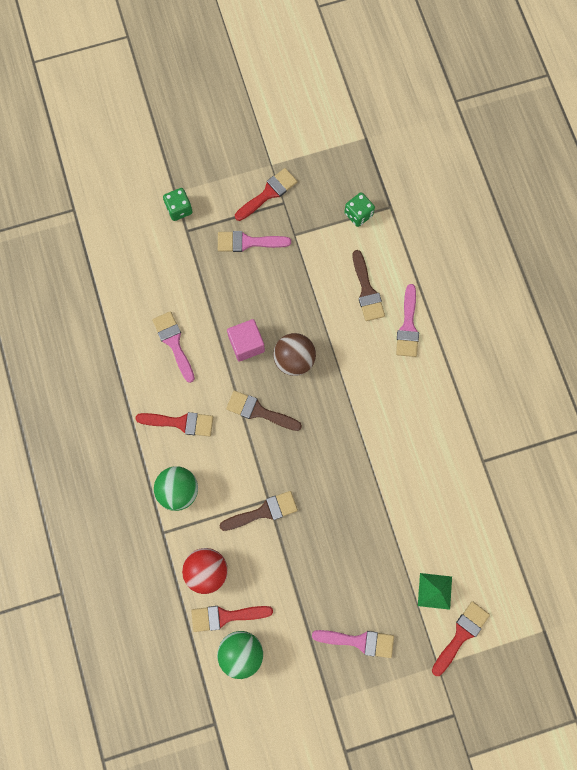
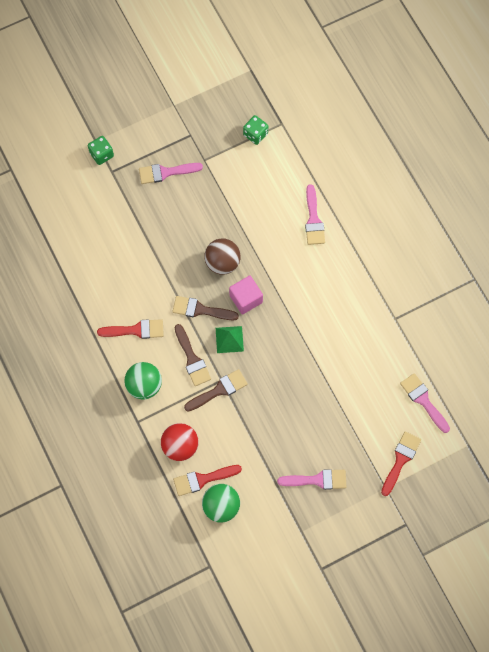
camera: 10 degrees left, 5 degrees down
pink brush [152,311,195,383] -> pink brush moved to [400,373,450,433]
pink cube [227,319,265,362] -> pink cube moved to [229,275,263,314]
red brush [235,168,298,221] -> none
brown brush [353,250,385,321] -> brown brush moved to [174,324,211,386]
green pyramid [418,573,452,610] -> green pyramid moved to [216,326,244,353]

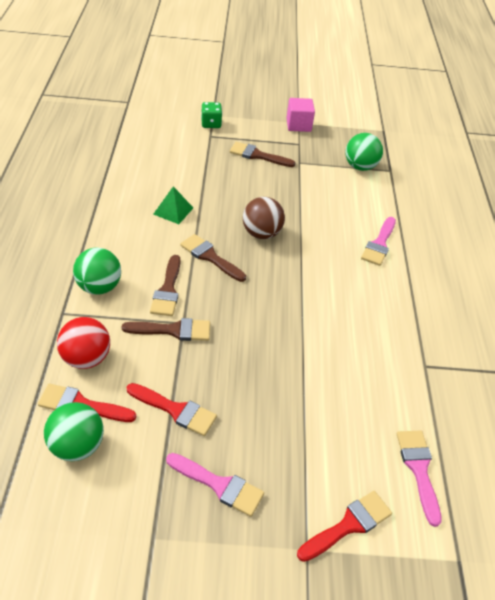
camera: 25 degrees right, 25 degrees down
red brush [97,319,164,339] -> red brush moved to [127,383,217,436]
pink brush [139,163,203,184] -> brown brush [230,142,295,167]
green pyramid [216,326,244,353] -> green pyramid moved to [153,187,193,224]
pink cube [229,275,263,314] -> pink cube moved to [286,98,315,132]
green dice [243,115,268,145] -> green ball [345,133,383,171]

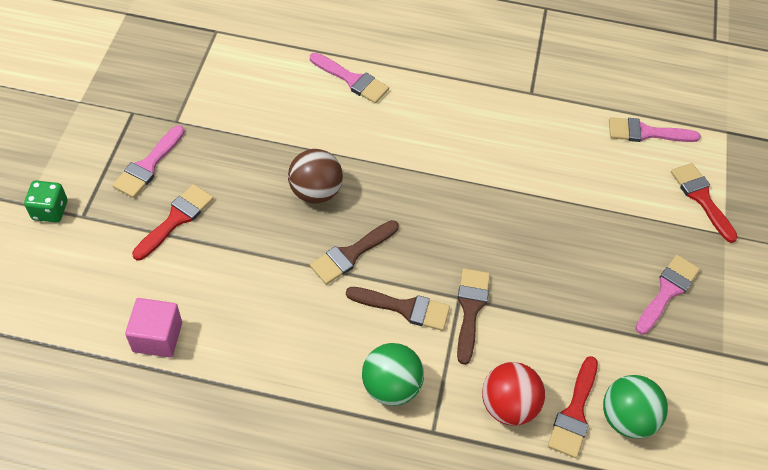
camera: 80 degrees left, 10 degrees up
red brush [127,383,217,436] -> red brush moved to [132,184,214,260]
green pyramid [153,187,193,224] -> none
brown brush [230,142,295,167] -> pink brush [112,125,185,198]
pink cube [286,98,315,132] -> pink cube moved to [125,298,182,358]
green ball [345,133,383,171] -> none

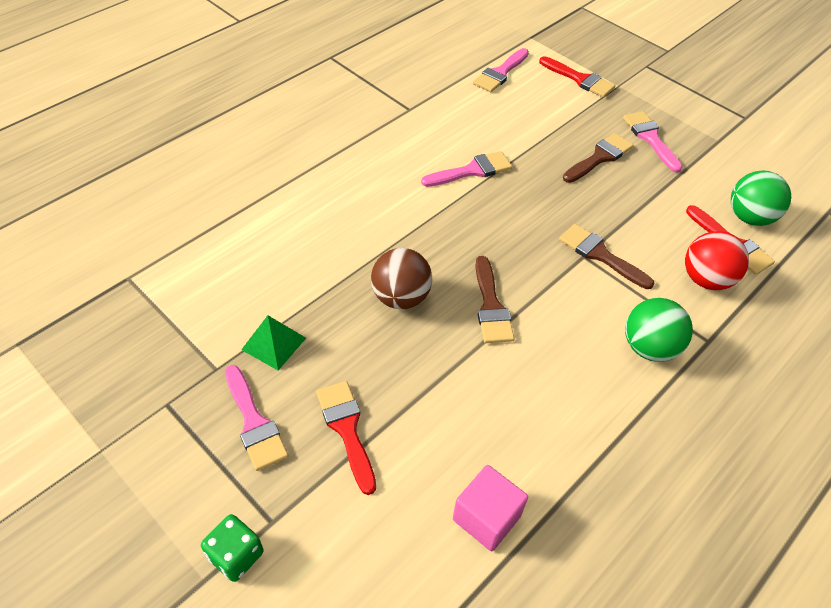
camera: 55 degrees left, 5 degrees down
pink brush [310,53,389,103] -> pink brush moved to [421,151,512,187]
brown brush [346,287,450,331] -> brown brush moved to [563,133,634,183]
red brush [671,163,738,243] -> red brush turned 150 degrees counterclockwise [539,56,616,98]
none -> green pyramid [241,315,306,371]

